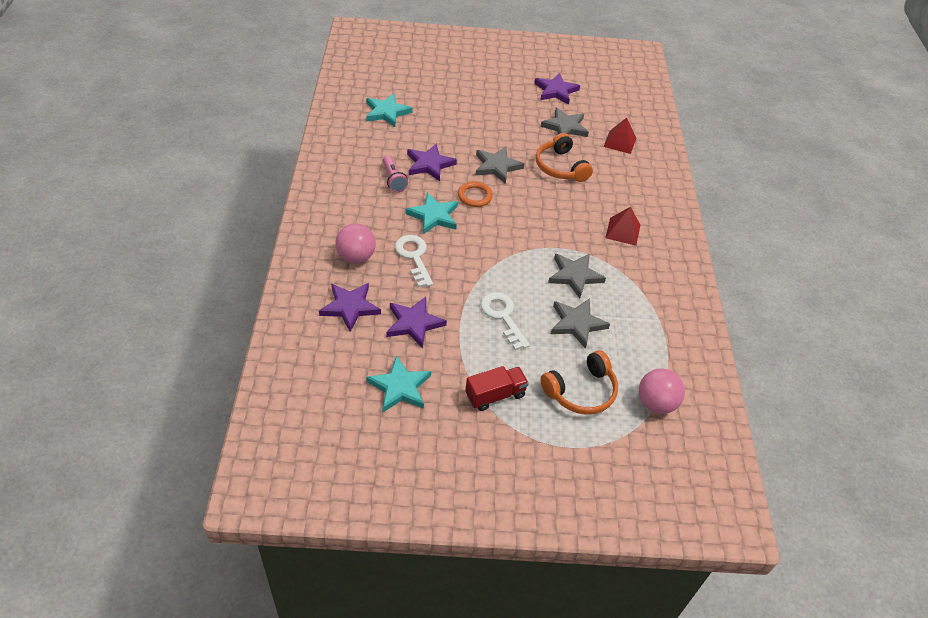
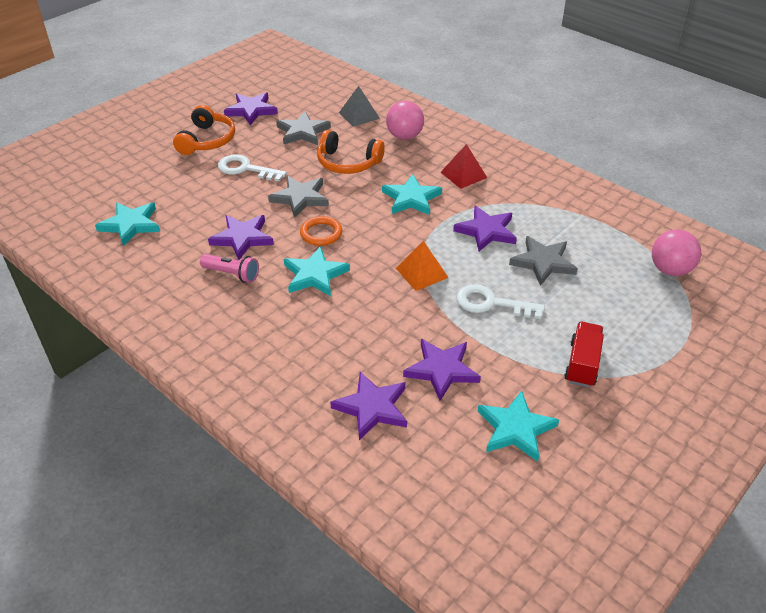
camera: 45 degrees left, 5 degrees down
pink ball [335,223,376,263] -> pink ball moved to [386,101,424,140]
white key [395,235,433,287] -> white key moved to [218,154,287,182]
orange headphones [540,350,618,415] -> orange headphones moved to [173,105,235,155]
grey star [548,253,606,298] -> purple star [453,206,517,251]
red pyramid [603,117,636,154] -> grey pyramid [339,86,380,127]
none -> turquoise star [382,174,442,215]
none -> orange pyramid [396,241,449,291]

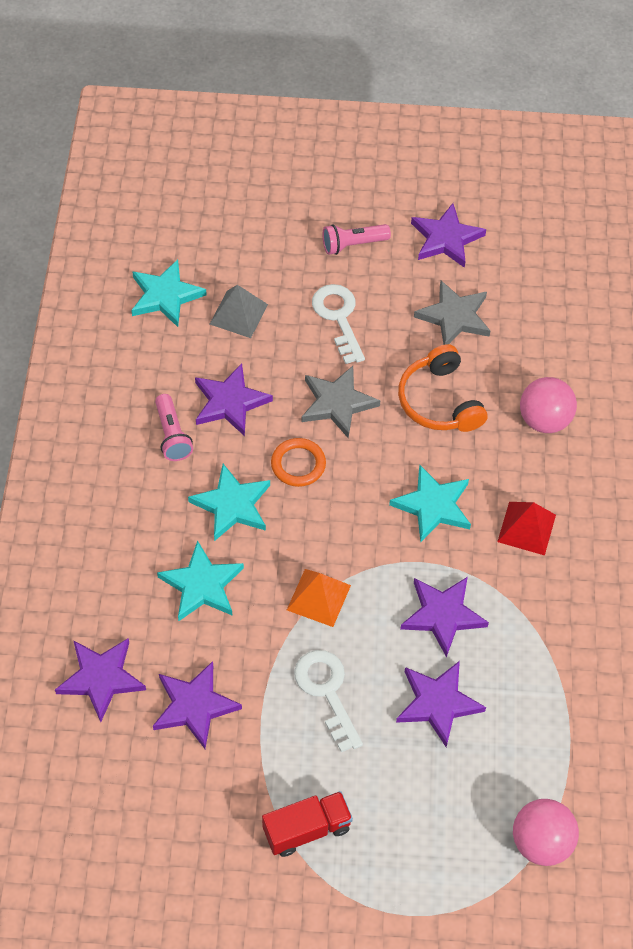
camera: 50 degrees right, 15 degrees up
orange headphones [173,105,235,155] -> pink flashlight [323,224,391,255]
grey pyramid [339,86,380,127] -> grey pyramid moved to [210,285,268,338]
turquoise star [478,390,559,462] -> turquoise star moved to [157,541,244,621]
grey star [509,236,578,286] -> purple star [396,661,486,747]

